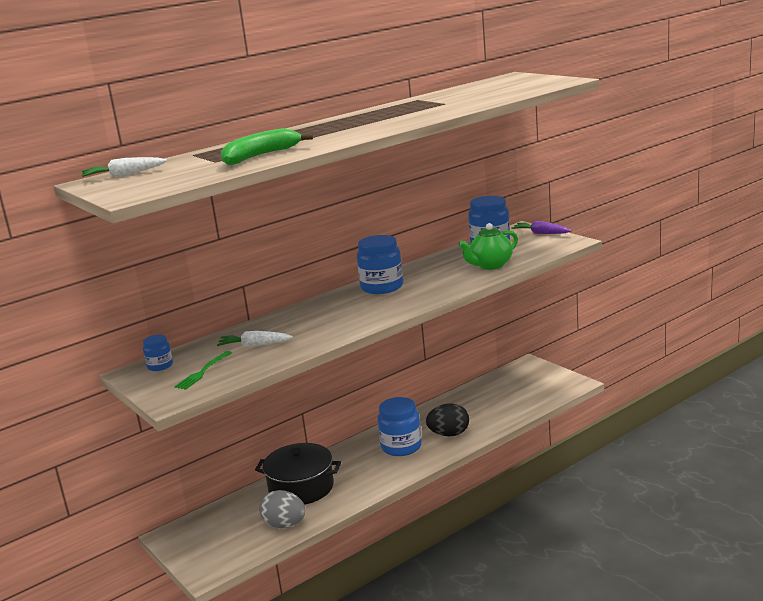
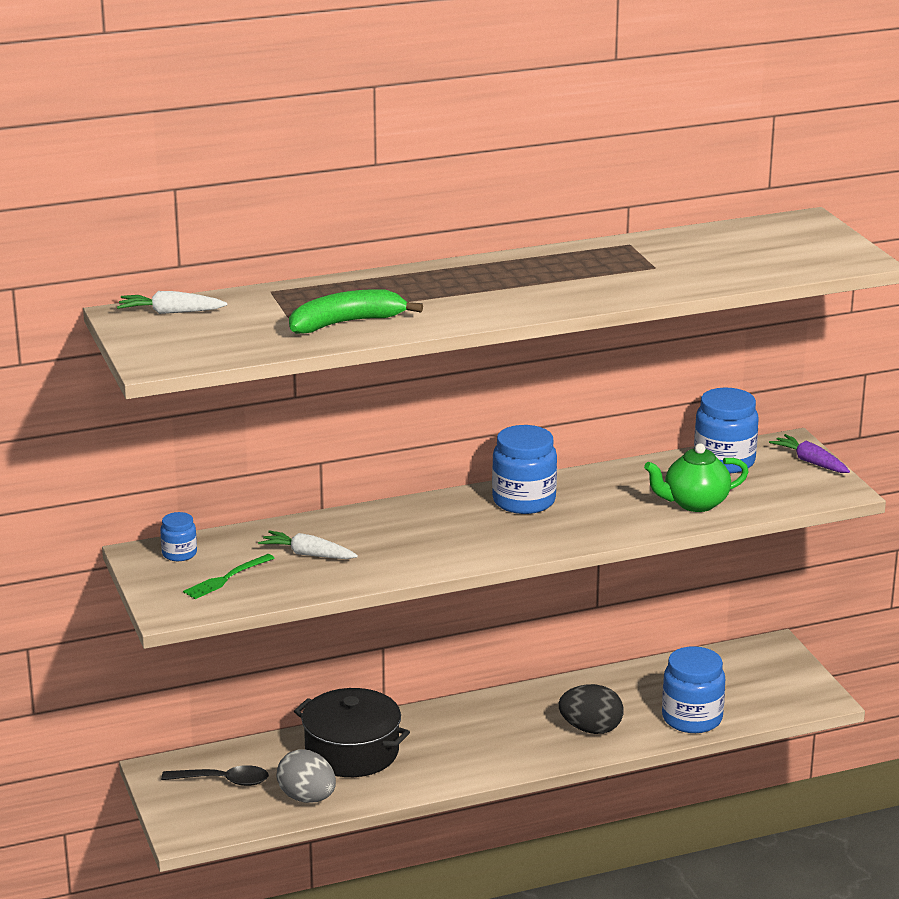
camera: 15 degrees right, 5 degrees up
blue jar [378,397,422,456] -> blue jar moved to [662,646,725,733]
none -> black spoon [161,765,269,786]

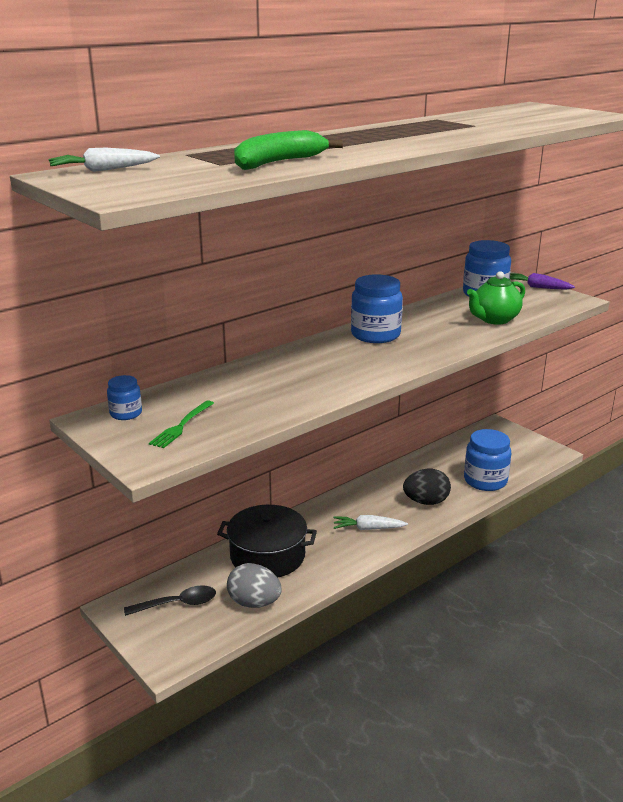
camera: 20 degrees left, 0 degrees up
white carrot [258,530,358,559] -> white carrot moved to [334,515,408,530]

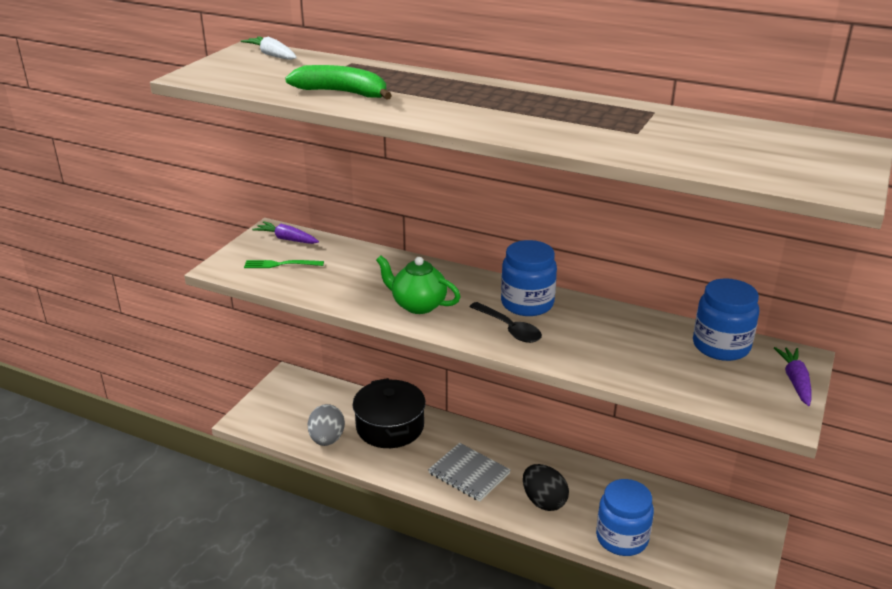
camera: 65 degrees right, 5 degrees up
blue jar [107,375,142,420] -> purple carrot [252,221,319,244]
black spoon [124,585,216,616] -> black spoon moved to [469,302,542,343]
white carrot [334,515,408,530] -> grey notebook [428,443,511,502]
green teapot [467,271,525,325] -> green teapot moved to [376,255,461,314]

